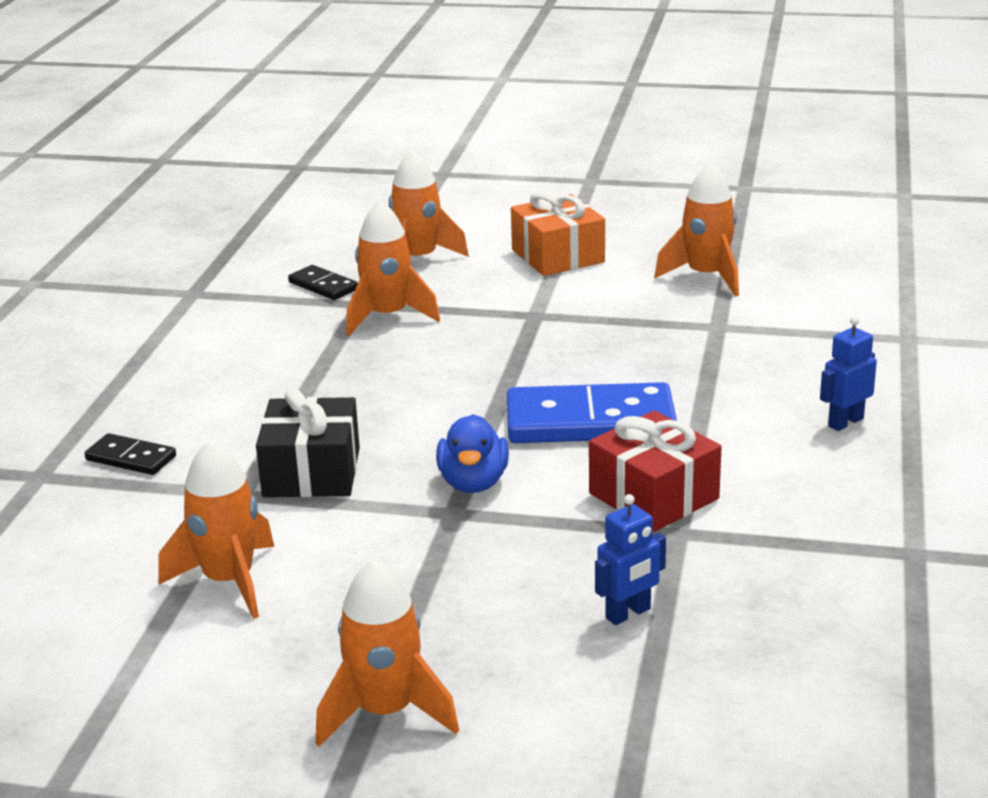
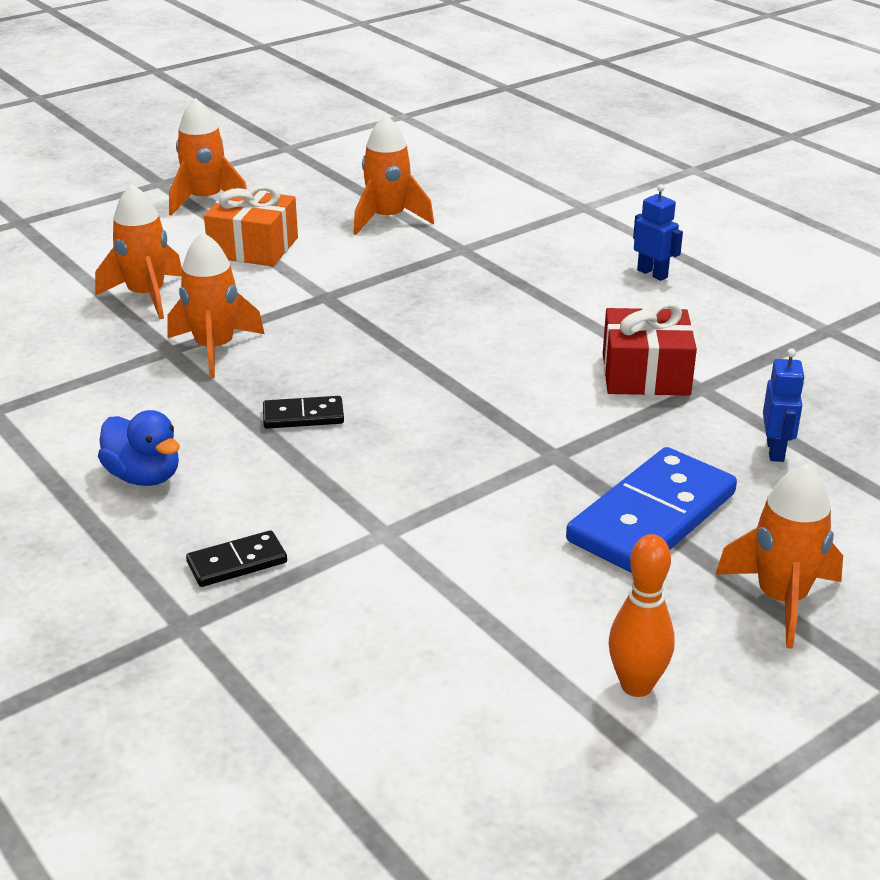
camera: 50 degrees left, 5 degrees up
orange rocket [158,440,274,619] -> orange rocket moved to [169,98,247,216]
black gift [256,388,360,497] -> none
black domino [288,265,358,300] -> black domino moved to [263,396,344,429]
blue duck [436,414,509,493] -> blue duck moved to [98,410,180,486]
blue domino [507,382,677,443] -> blue domino moved to [566,447,737,573]
blue robot [820,316,877,431] -> blue robot turned 135 degrees clockwise [633,184,683,281]
none -> orange bowling pin [609,534,675,697]

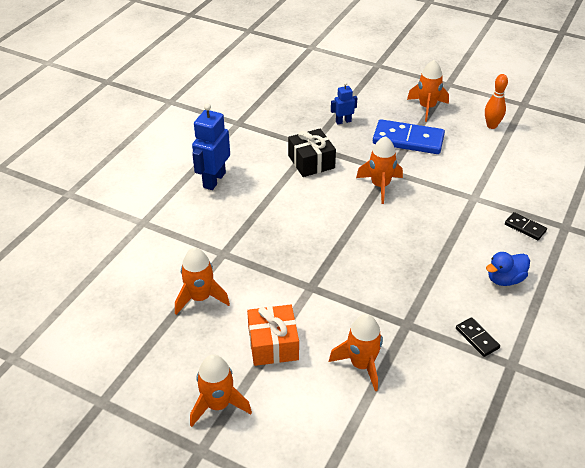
camera: 115 degrees left, 10 degrees up
blue duck [98,410,180,486] -> blue duck turned 135 degrees counterclockwise [486,252,530,286]
orange rocket [167,232,264,378] -> orange rocket moved to [356,136,403,204]
black domino [263,396,344,429] -> black domino moved to [456,317,500,357]
red gift [603,302,697,395] -> black gift [288,129,336,177]
blue robot [633,184,683,281] -> blue robot [192,103,230,190], size x1.82

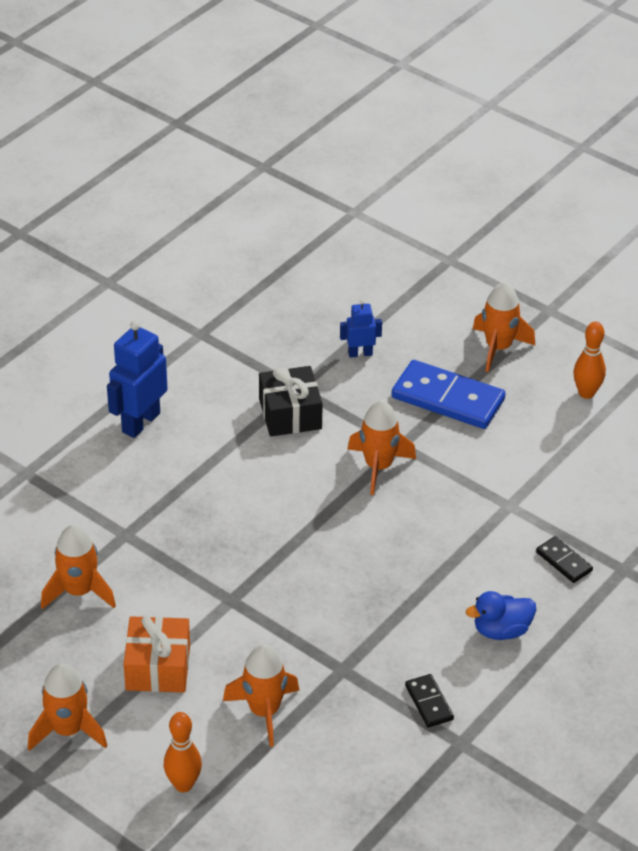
camera: 10 degrees right, 0 degrees up
none -> orange bowling pin [164,712,202,792]

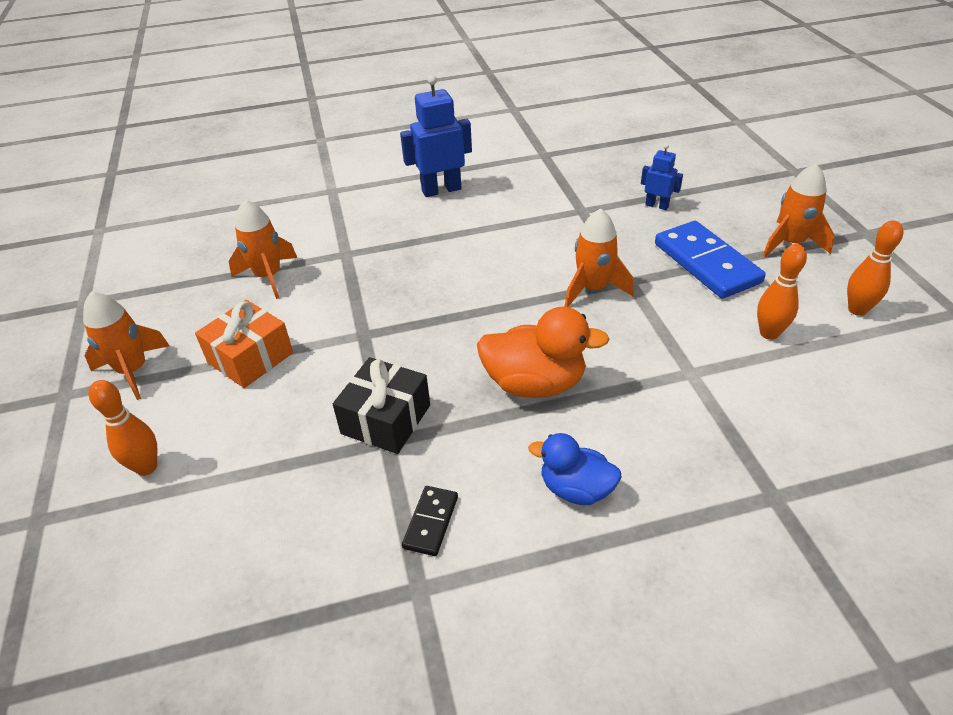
camera: 40 degrees right, 0 degrees up
orange rocket [223,644,299,747] -> none
black gift [259,366,323,437] -> black gift moved to [333,357,430,454]
black domino [536,536,593,583] -> none
none -> orange duck [477,307,609,398]
none -> orange bowling pin [757,244,807,340]

